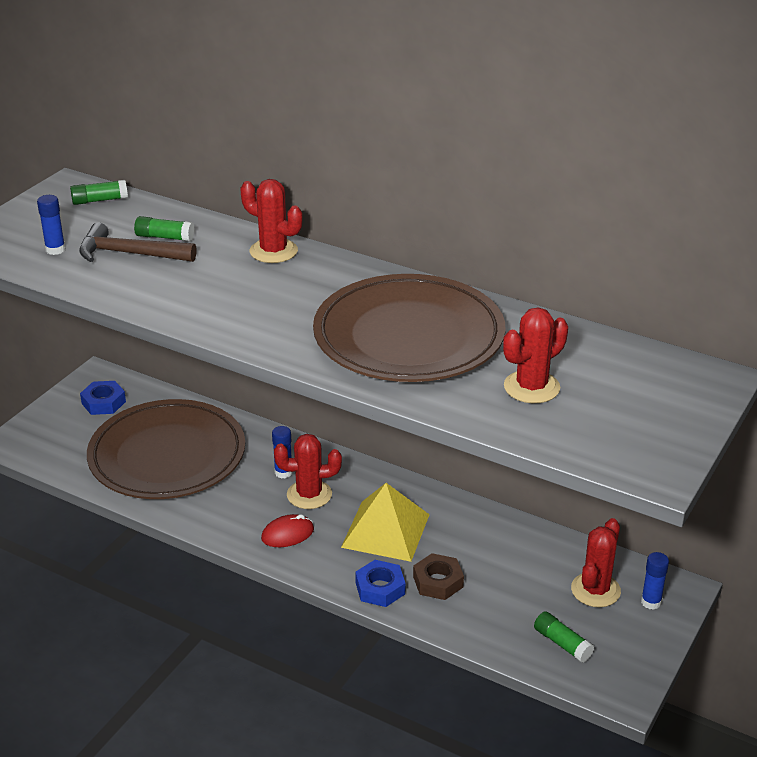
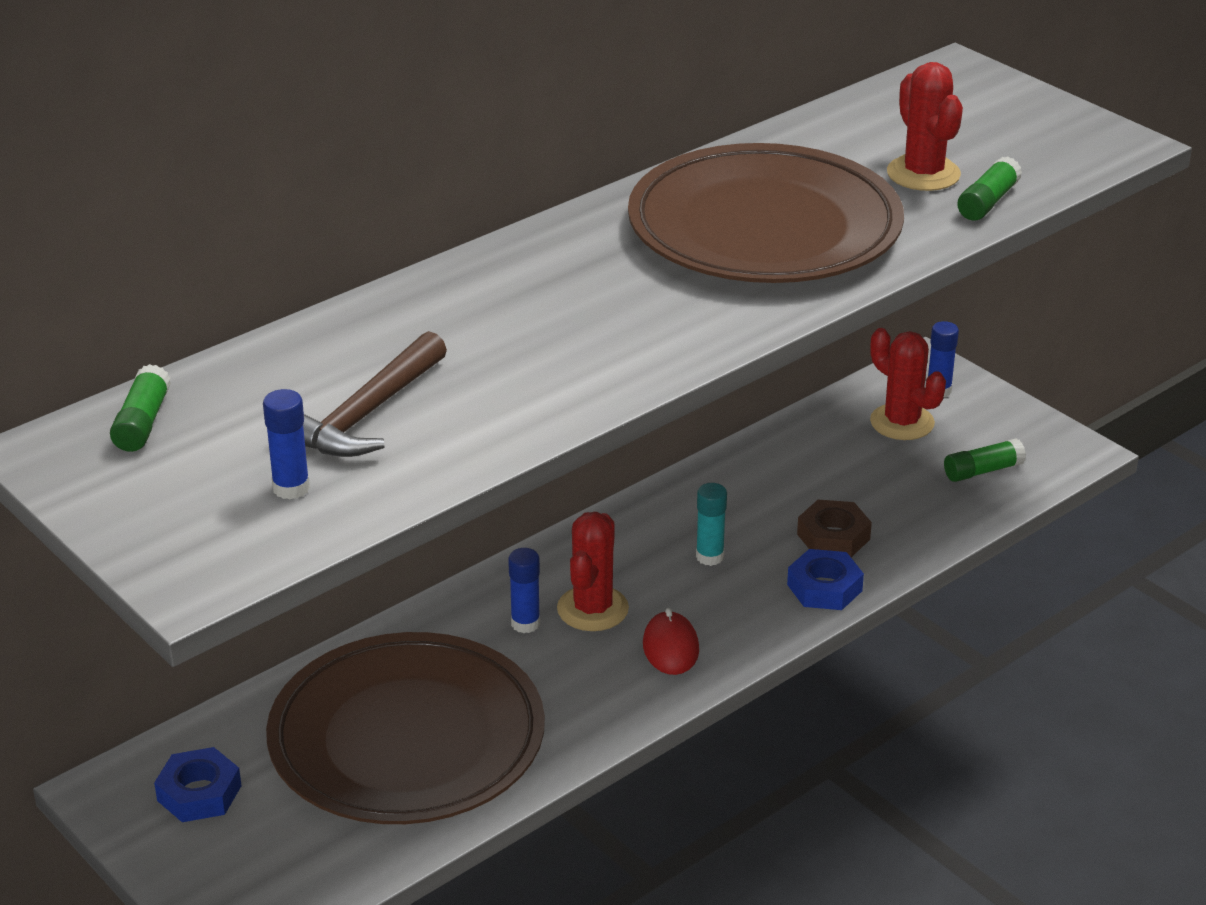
camera: 70 degrees left, 0 degrees up
green glue stick [134,216,195,242] -> green glue stick moved to [957,157,1022,220]
red cactus [241,179,302,263] -> none
yellow pyramid [341,483,429,562] -> turquoise glue stick [696,483,727,566]

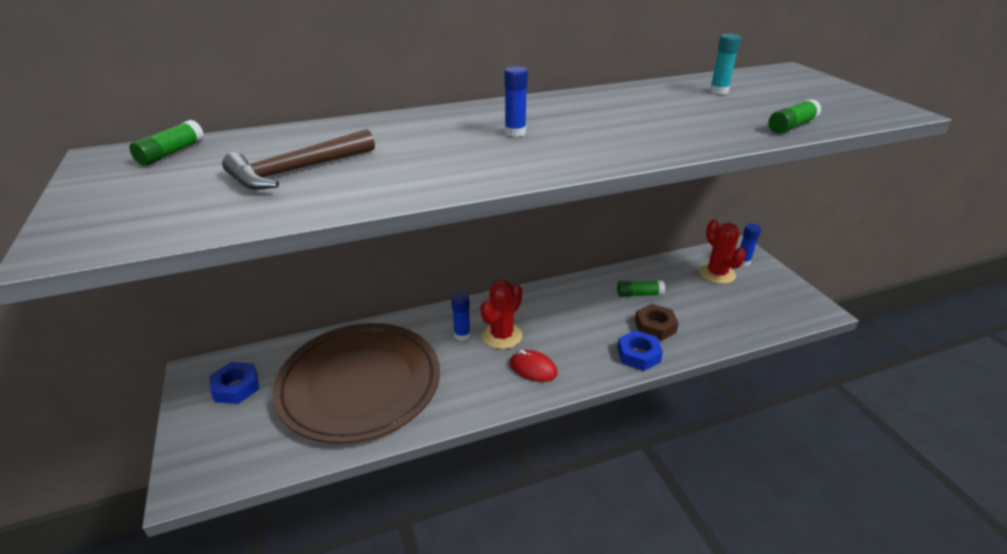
camera: 20 degrees right, 0 degrees up
blue glue stick [263,389,310,499] -> blue glue stick moved to [504,66,528,137]
brown plate [628,143,904,283] -> none
red mouse [643,608,699,675] -> red mouse turned 75 degrees counterclockwise [510,350,558,382]
turquoise glue stick [696,483,727,566] -> turquoise glue stick moved to [710,34,741,94]
red cactus [887,62,963,191] -> none
green glue stick [944,438,1026,482] -> green glue stick moved to [617,280,665,297]

